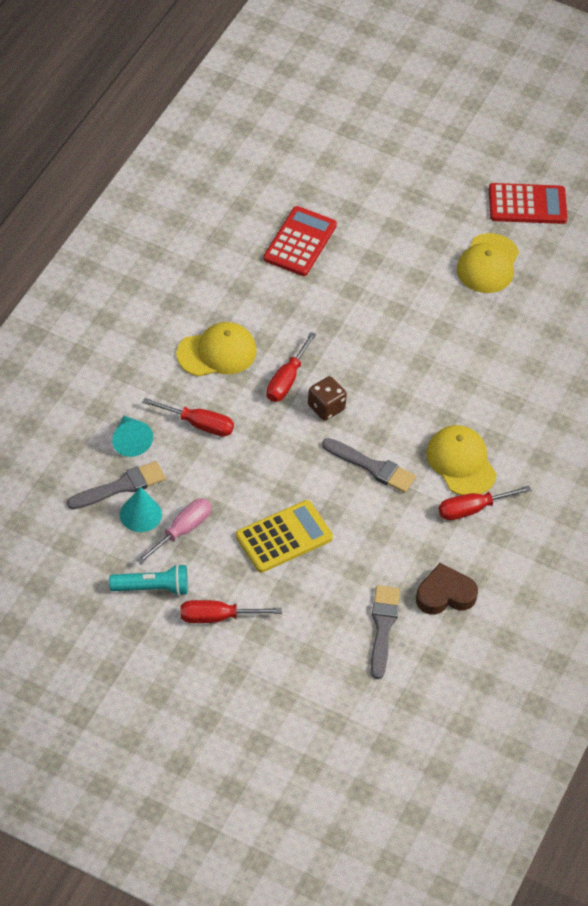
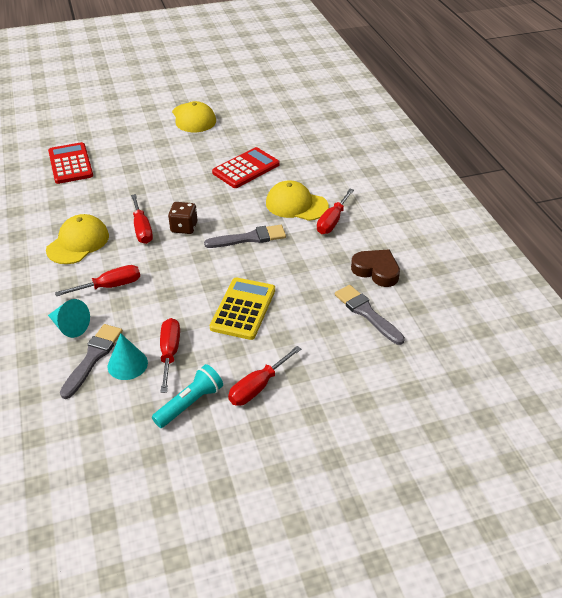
camera: 40 degrees left, 10 degrees down
pink screwdriver [136,498,212,564] -> red screwdriver [160,318,180,393]
brown heart [416,563,478,615] -> brown heart turned 90 degrees clockwise [351,250,400,287]
red calculator [489,183,568,224] -> red calculator moved to [212,147,280,188]

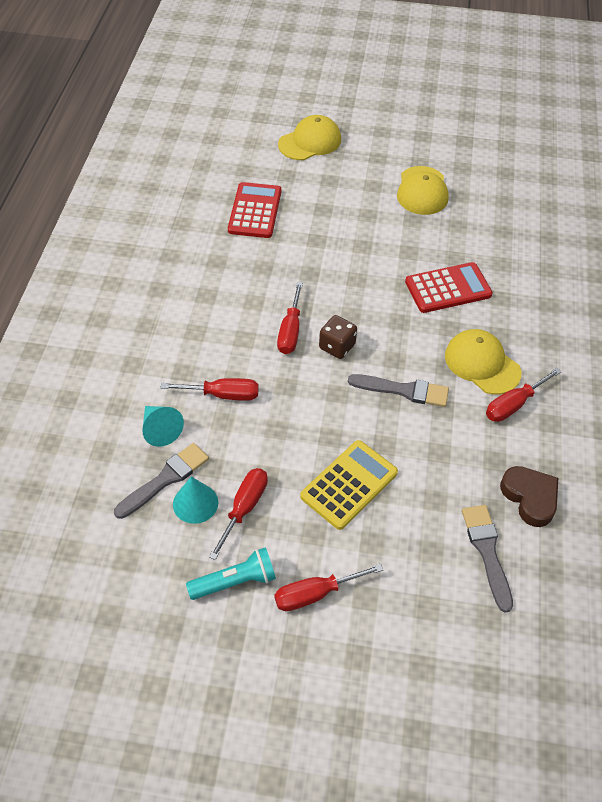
camera: 25 degrees right, 10 degrees up
yellow cap [46,214,109,264] -> yellow cap moved to [278,115,341,160]

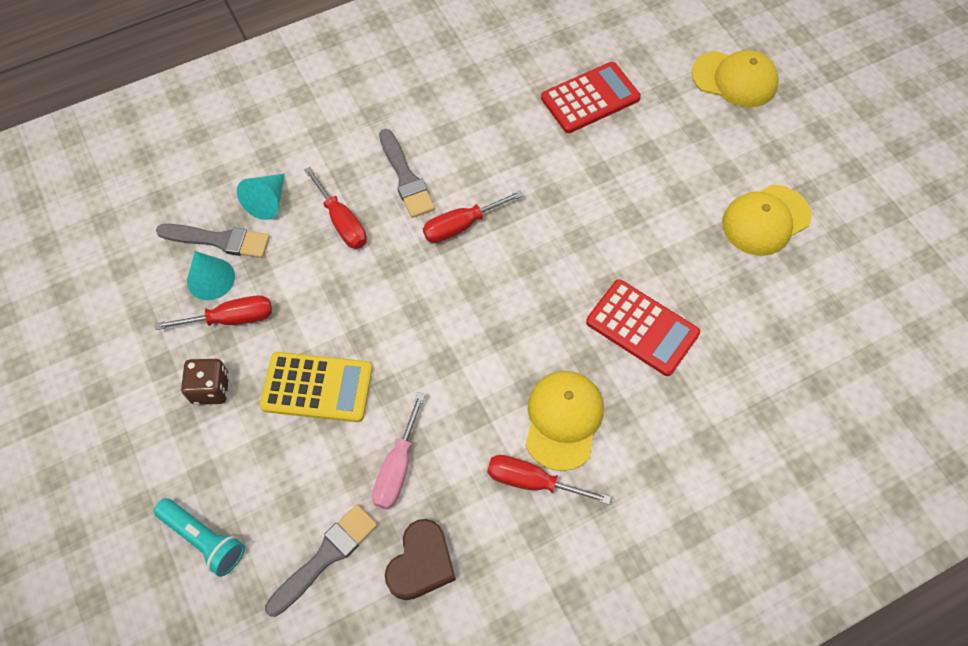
camera: 55 degrees right, 10 degrees up
turquoise flashlight [186,547,276,600] -> turquoise flashlight moved to [154,498,245,577]
red screwdriver [274,564,383,611] -> none
brown dice [319,315,357,359] -> brown dice moved to [181,359,229,405]
grey brush [348,374,449,407] -> grey brush moved to [379,129,435,218]
none -> pink screwdriver [372,392,425,509]

